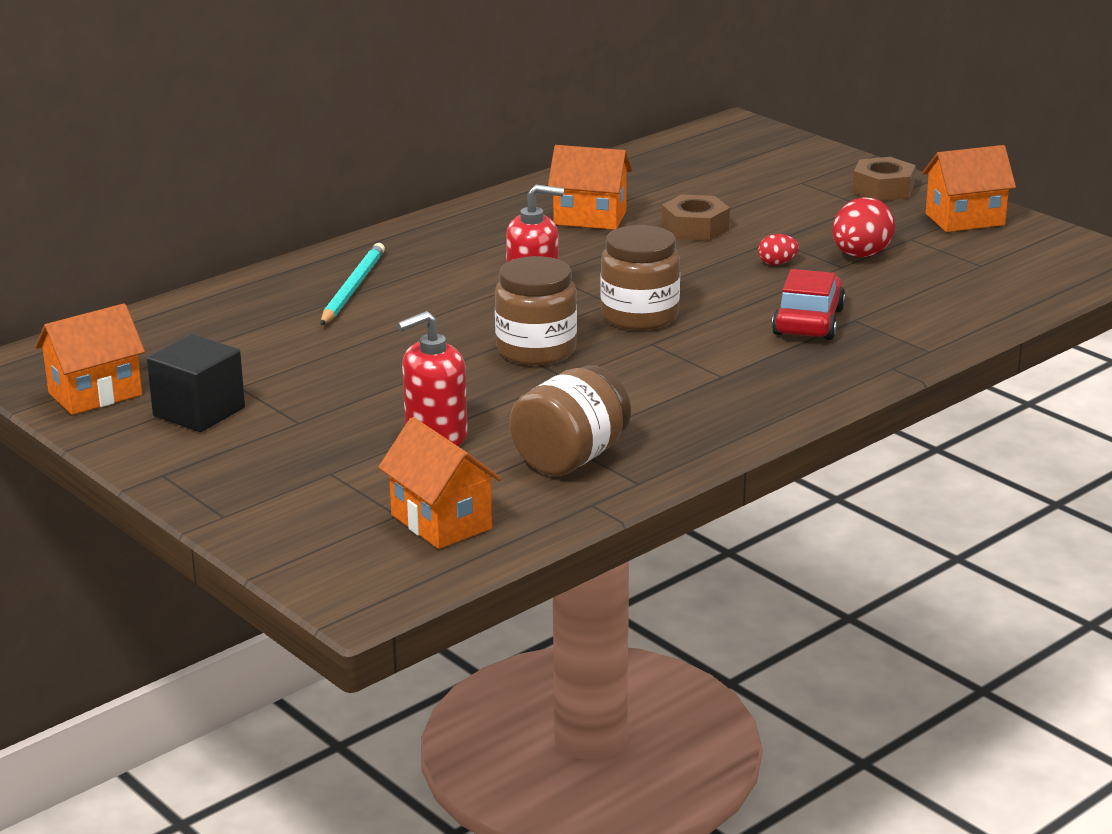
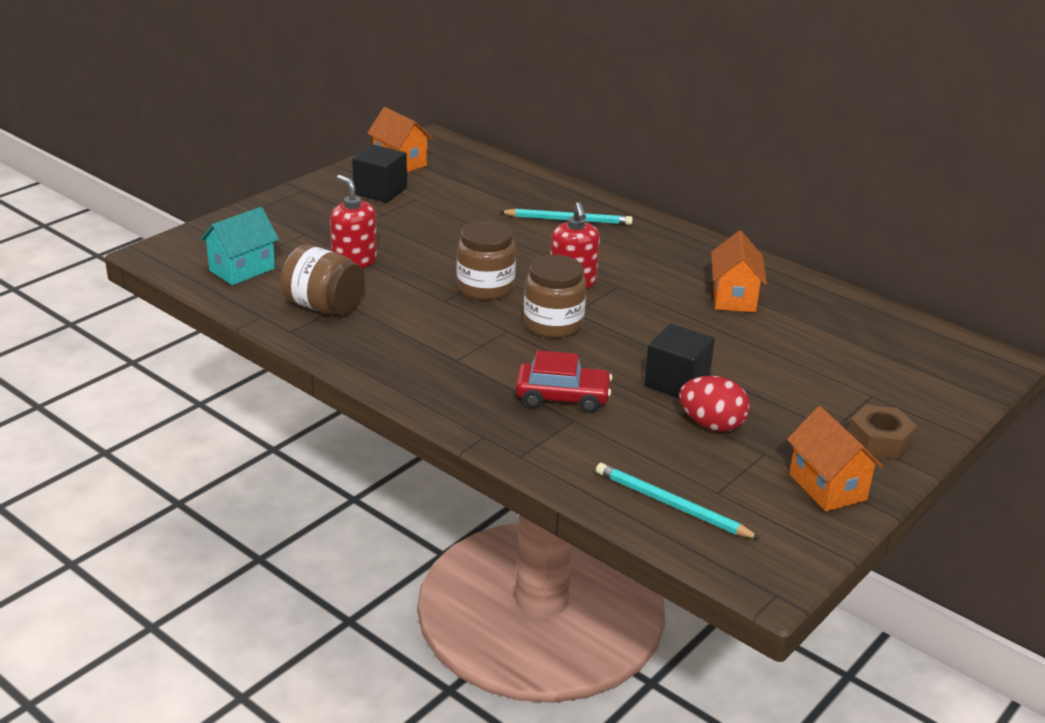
camera: 80 degrees right, 5 degrees up
orange house [378,417,502,549] -> turquoise house [200,207,279,285]
brown nut [661,194,730,241] -> none
red egg [758,234,799,265] -> black cube [644,323,715,398]
none -> turquoise pencil [596,463,761,539]

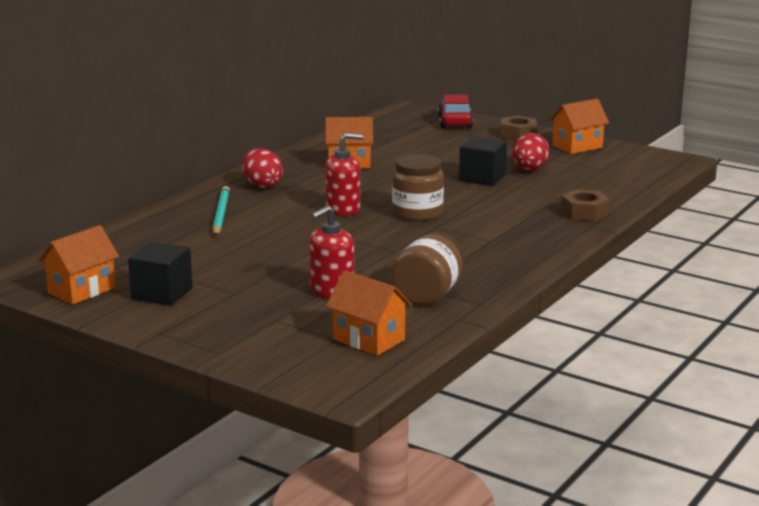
camera: 95 degrees left, 10 degrees down
turquoise house [200,207,279,285] -> orange house [326,270,412,356]
brown jar [457,220,516,300] -> none
red car [515,350,613,413] -> red car moved to [438,95,474,128]
turquoise pencil [596,463,761,539] -> none
none -> red egg [242,148,283,188]
none -> brown nut [561,189,610,221]

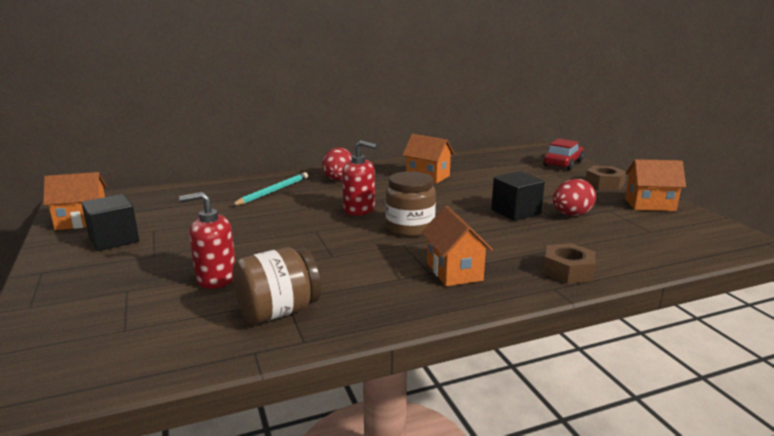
camera: 35 degrees right, 0 degrees up
orange house [326,270,412,356] -> orange house moved to [422,206,493,286]

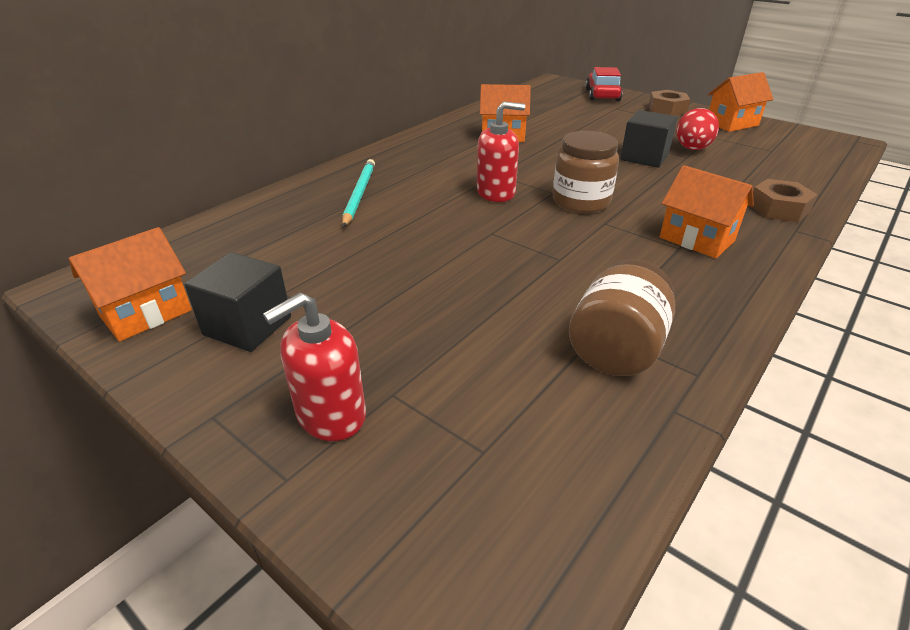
camera: 30 degrees left, 15 degrees up
red soap dispenser [179,192,235,289] -> red soap dispenser moved to [263,292,366,441]
red egg [322,147,352,181] -> none

